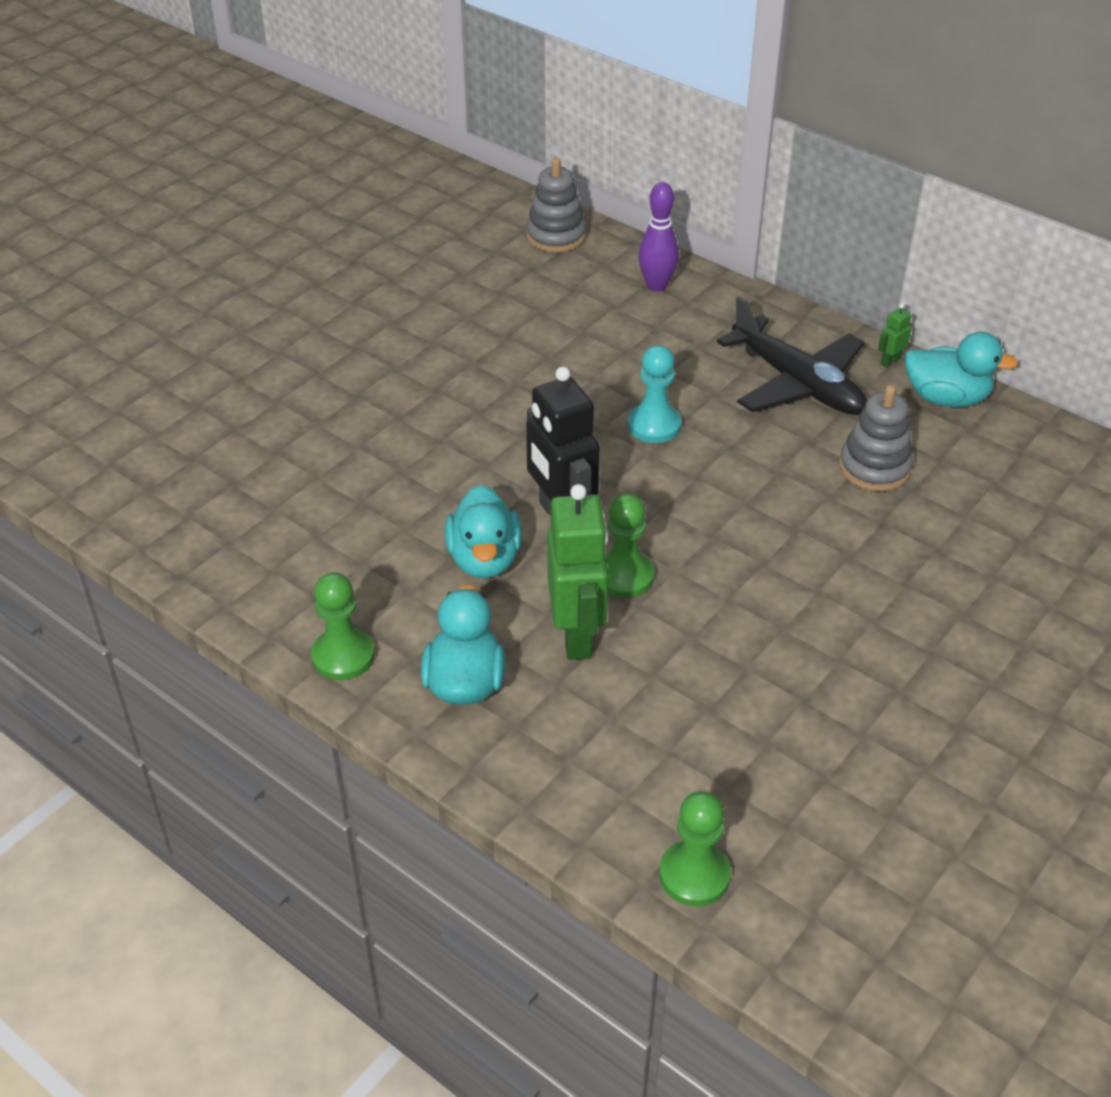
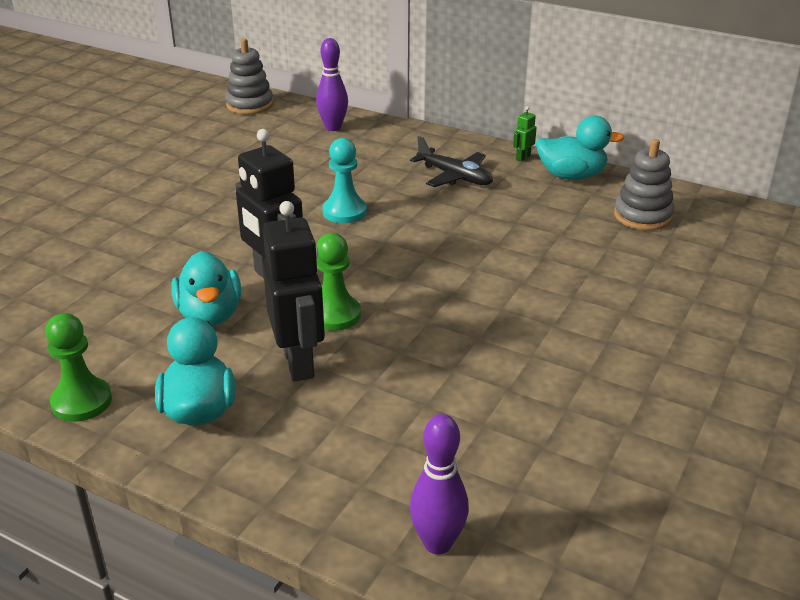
camera: 10 degrees left, 10 degrees down
green robot [547,484,609,660] -> black robot [263,201,325,381]
green pawn [659,791,731,906] -> purple bowling pin [410,414,469,555]
black plane [717,296,867,415] -> black plane [410,136,493,187], size x0.65
grey stacking toy [839,385,913,492] -> grey stacking toy moved to [614,139,674,230]

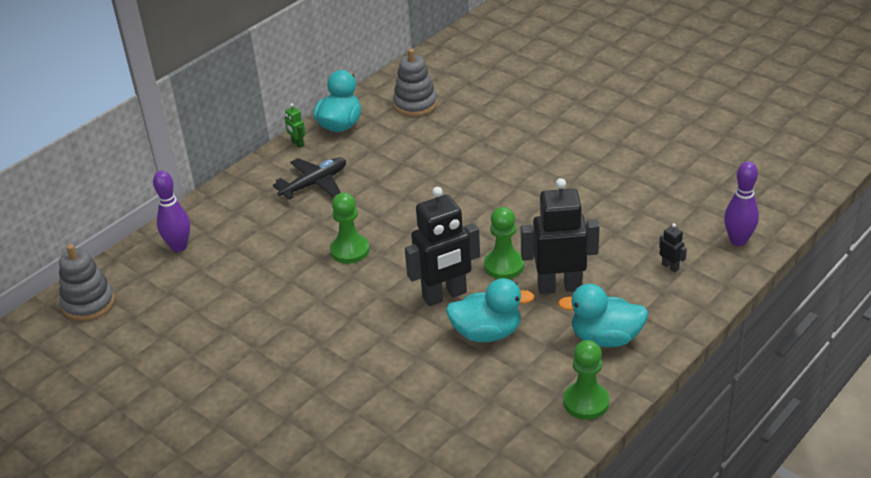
camera: 75 degrees left, 5 degrees up
turquoise pawn [322,138,367,223] -> green pawn [330,193,370,264]
none -> black robot [659,223,687,272]

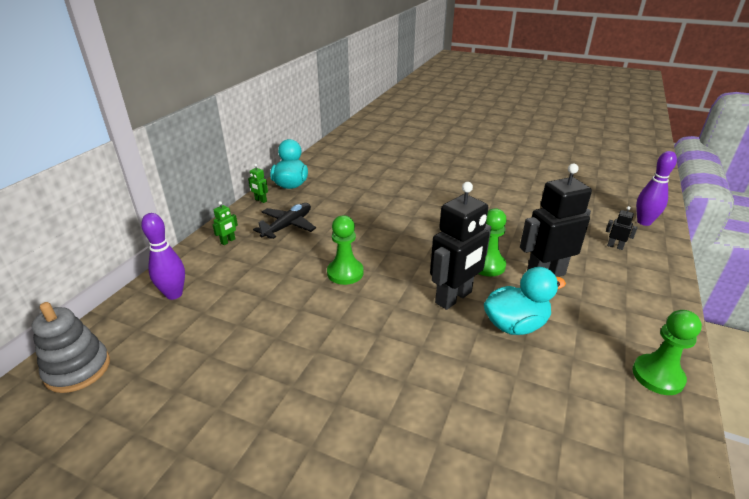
camera: 20 degrees left, 5 degrees down
grey stacking toy [393,49,437,116] -> none
turquoise duck [558,284,648,347] -> none
none -> green robot [212,201,238,245]

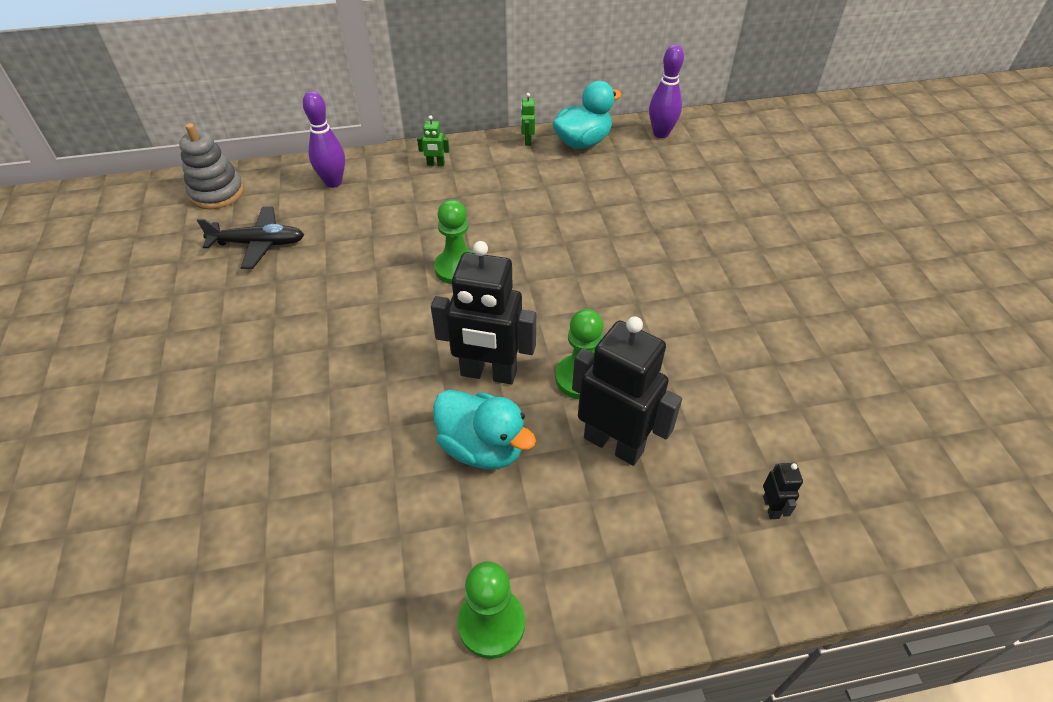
camera: 55 degrees right, 15 degrees up
black plane [253,203,316,239] -> black plane moved to [197,207,304,269]
purple bowling pin [636,151,677,226] -> purple bowling pin moved to [649,45,684,138]

